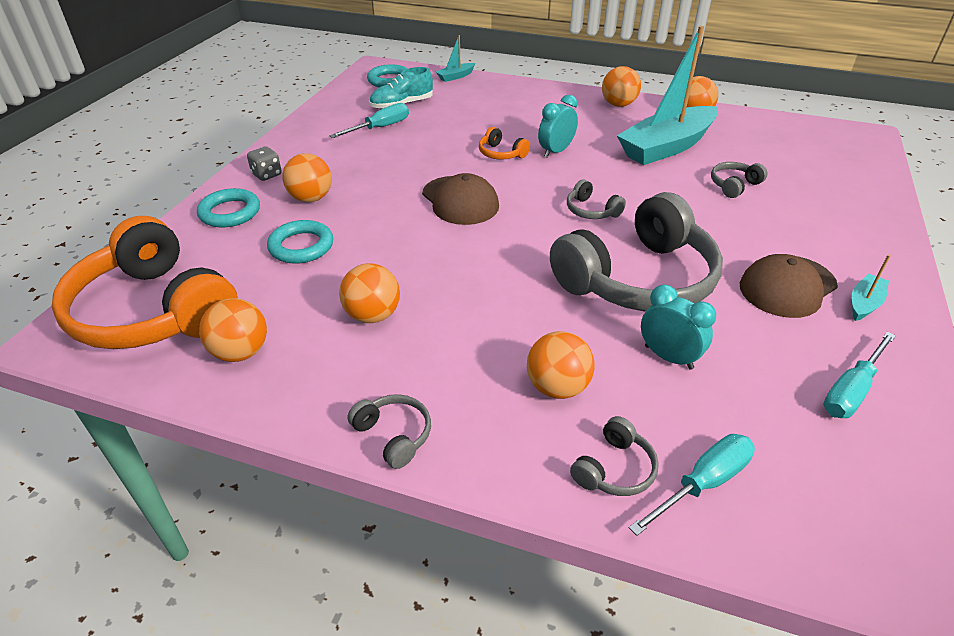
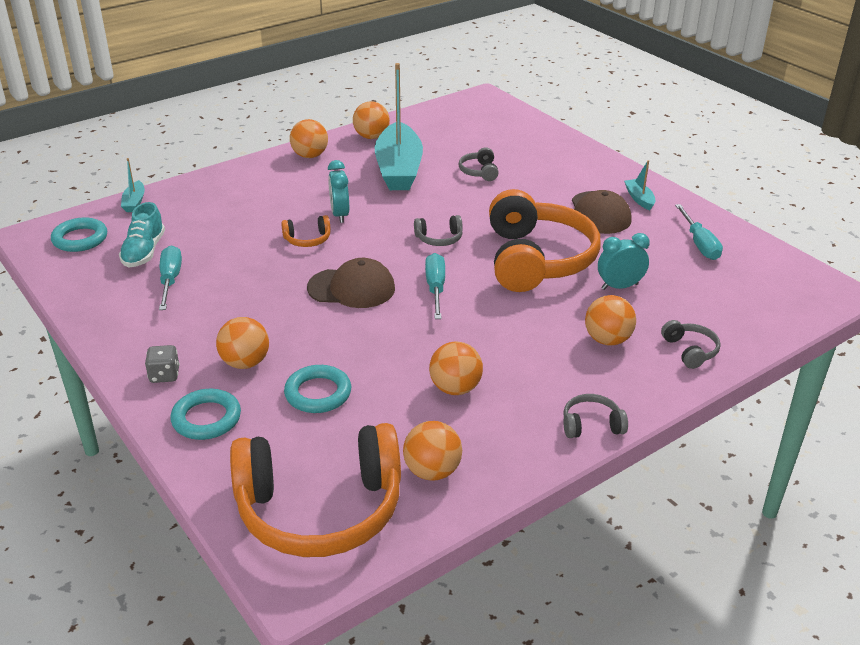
camera: 55 degrees left, 5 degrees down
grey headphones [550,192,723,312] -> orange headphones [489,189,600,292]
turquoise screwdriver [629,434,755,536] -> turquoise screwdriver moved to [425,253,445,319]

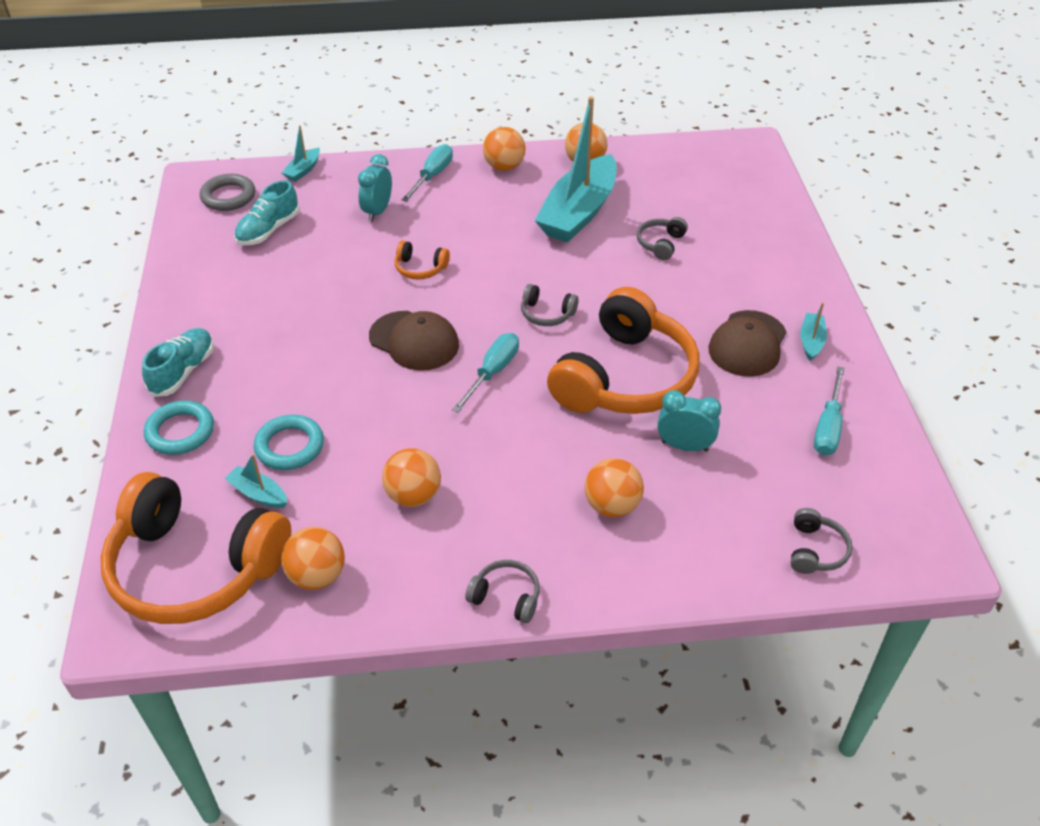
camera: 30 degrees right, 10 degrees up
turquoise ring [51,217,107,252] -> grey ring [200,174,255,211]
grey dice [145,345,180,383] -> turquoise shoe [142,328,214,397]
turquoise screwdriver [159,246,182,310] -> turquoise screwdriver moved to [402,144,453,202]
orange ball [216,317,269,369] -> none
turquoise clock [328,160,349,223] -> turquoise clock moved to [358,154,392,221]
grey headphones [661,320,721,369] -> grey headphones moved to [791,508,852,574]
none -> turquoise boat [224,454,288,508]

